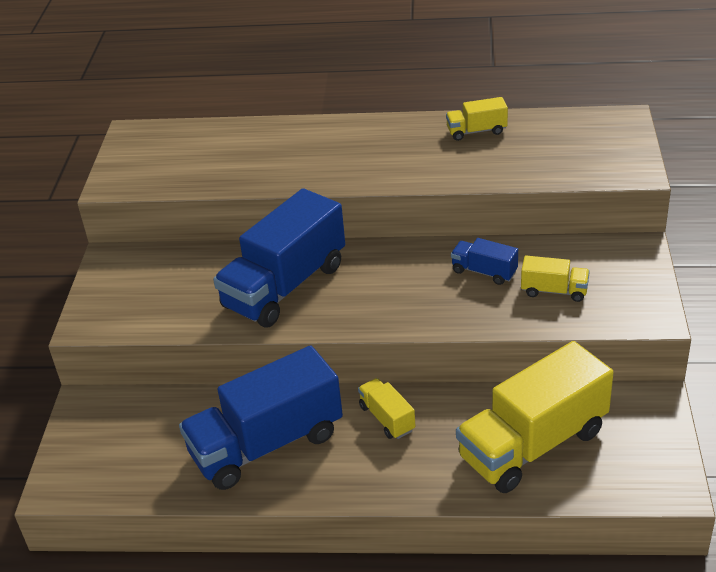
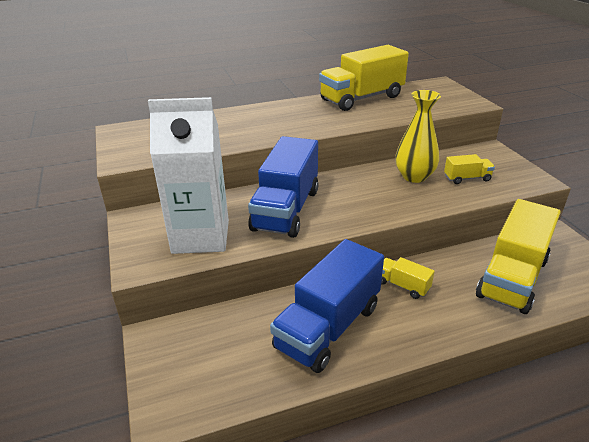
camera: 25 degrees left, 5 degrees down
yellow truck [446,97,508,141] -> yellow truck [319,45,409,111], size x2.21
blue truck [451,238,518,285] -> yellow vase [395,90,441,183]
none -> white carton [148,97,229,254]

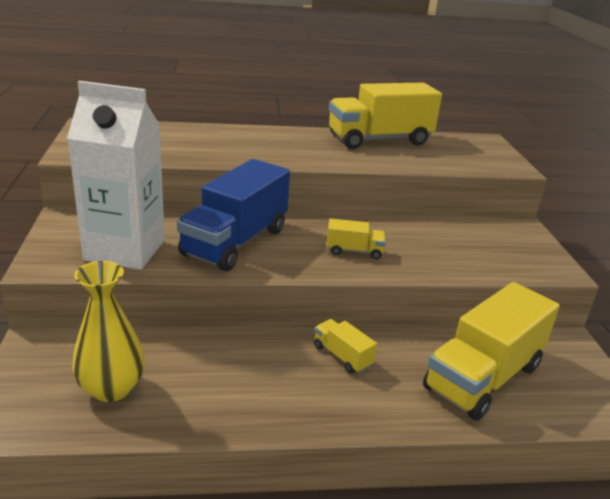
camera: 10 degrees right, 5 degrees down
blue truck [270,239,384,373] -> none
yellow vase [395,90,441,183] -> yellow vase moved to [72,261,145,402]
yellow truck [444,154,495,184] -> yellow truck moved to [326,218,386,259]

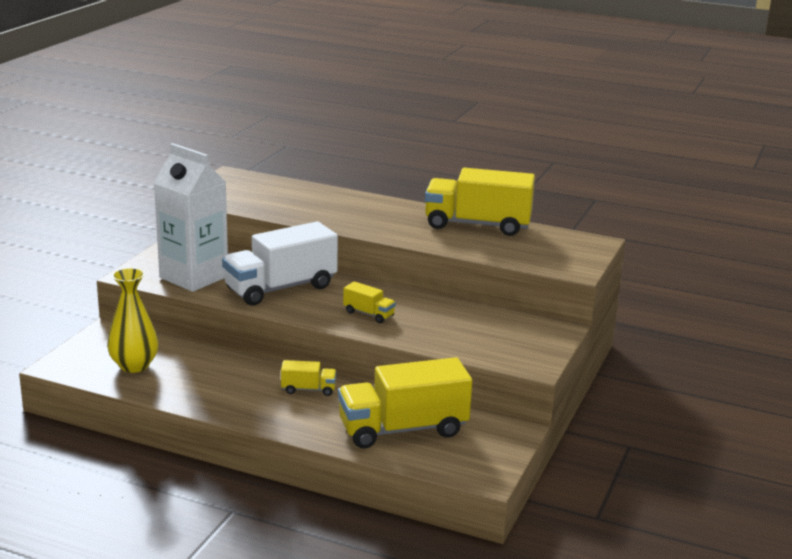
camera: 30 degrees right, 5 degrees down
blue truck [177,159,290,271] -> white truck [222,221,338,306]
yellow truck [314,319,377,374] -> yellow truck turned 105 degrees clockwise [281,360,337,396]

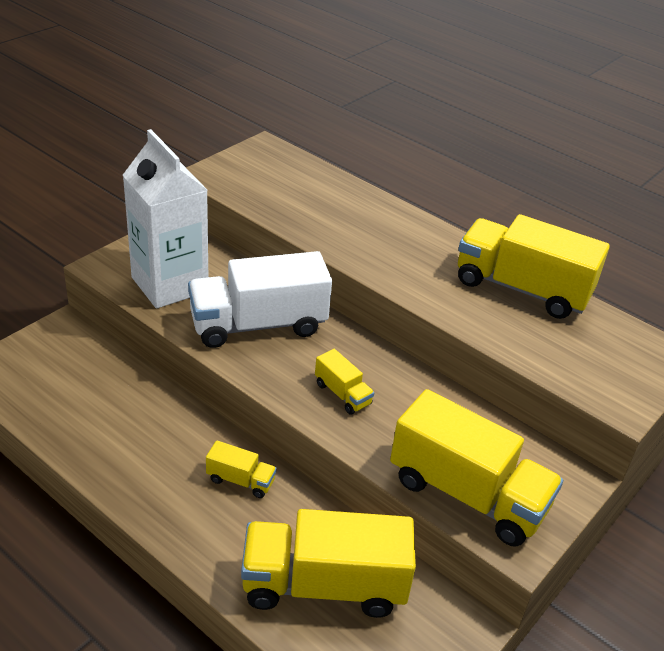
camera: 15 degrees right, 15 degrees up
yellow vase [107,268,158,373] -> none
none -> yellow truck [390,389,563,547]

